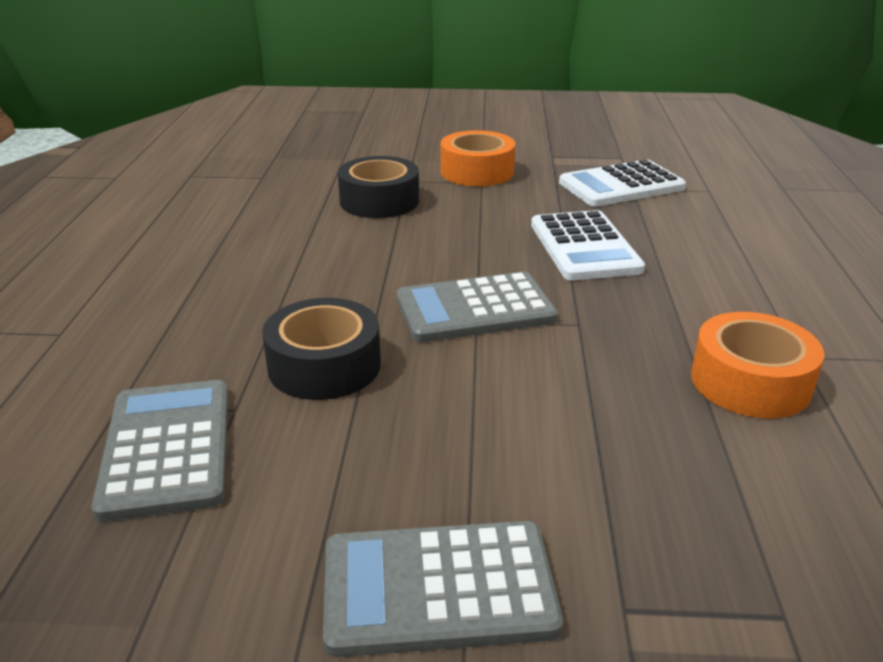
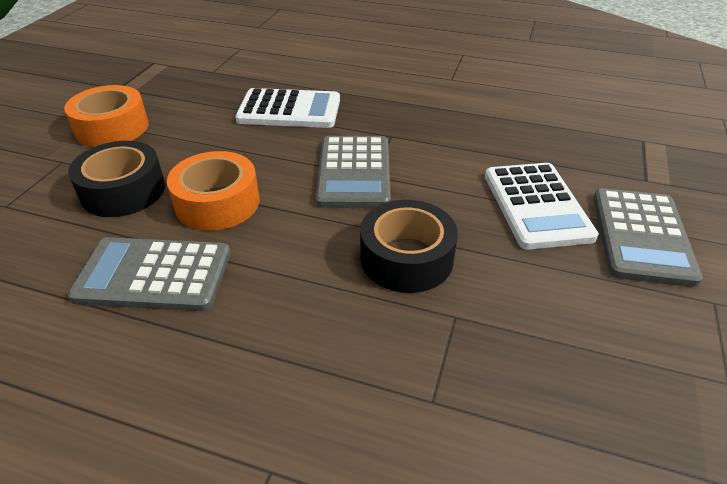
camera: 75 degrees left, 10 degrees up
grey calculator [92,380,228,522] -> grey calculator moved to [68,237,231,311]
white calculator [559,159,686,207] -> white calculator moved to [485,163,599,250]
orange tape [691,312,824,418] -> orange tape moved to [167,151,259,231]

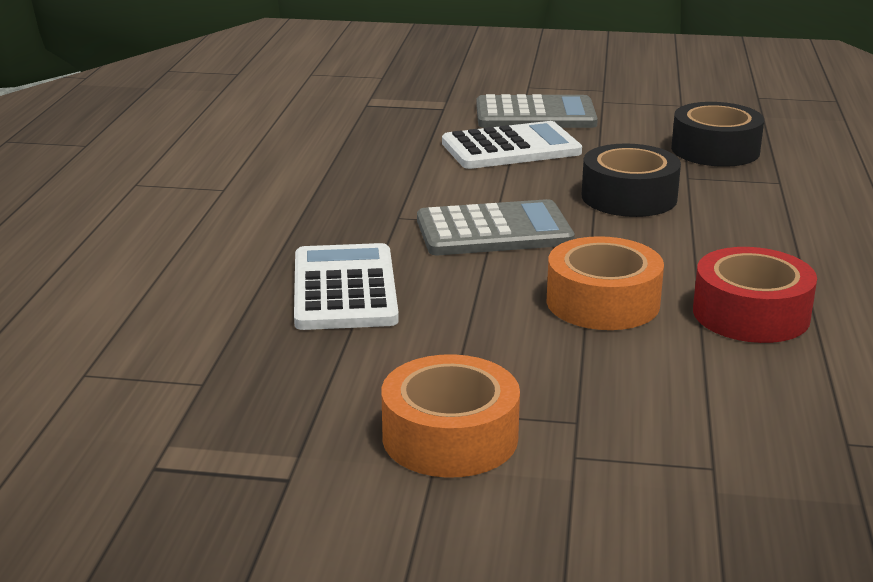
camera: 100 degrees left, 15 degrees down
black tape [68,141,165,217] -> black tape moved to [671,102,764,167]
grey calculator [68,237,231,311] -> red tape [693,247,817,343]

